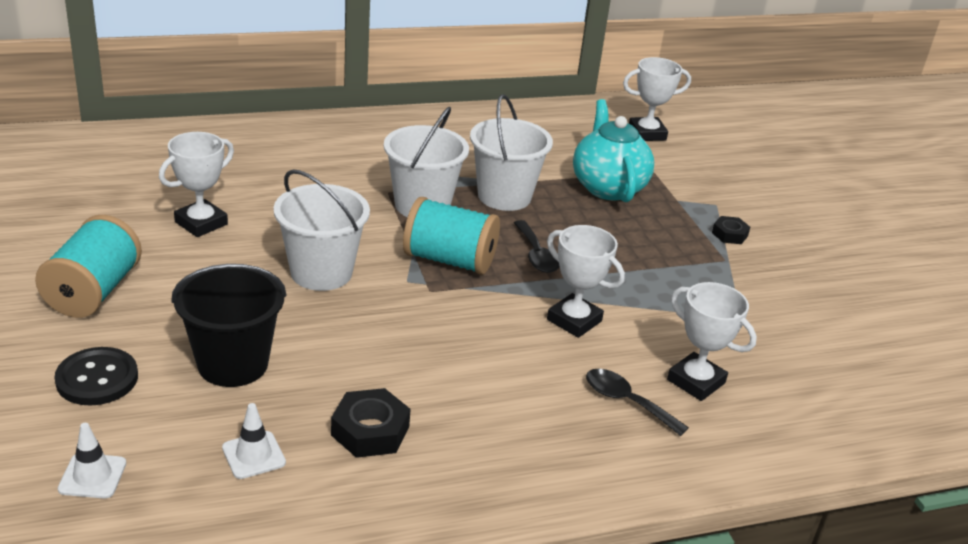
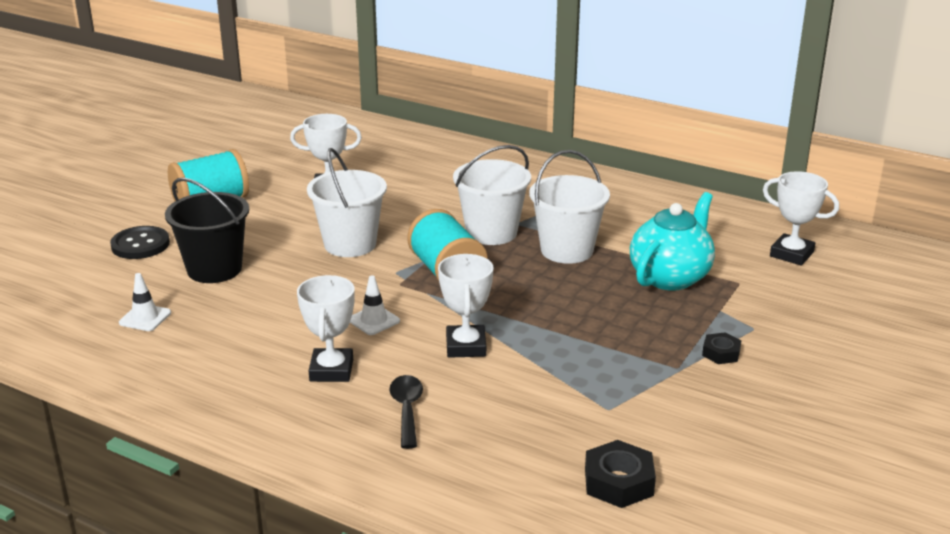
camera: 50 degrees right, 5 degrees down
white traffic cone [58,423,126,498] -> white traffic cone moved to [350,275,400,335]
black nut [331,388,411,458] -> black nut moved to [585,440,656,508]
black spoon [514,220,560,273] -> none
white trophy [667,282,757,401] -> white trophy moved to [297,275,355,382]

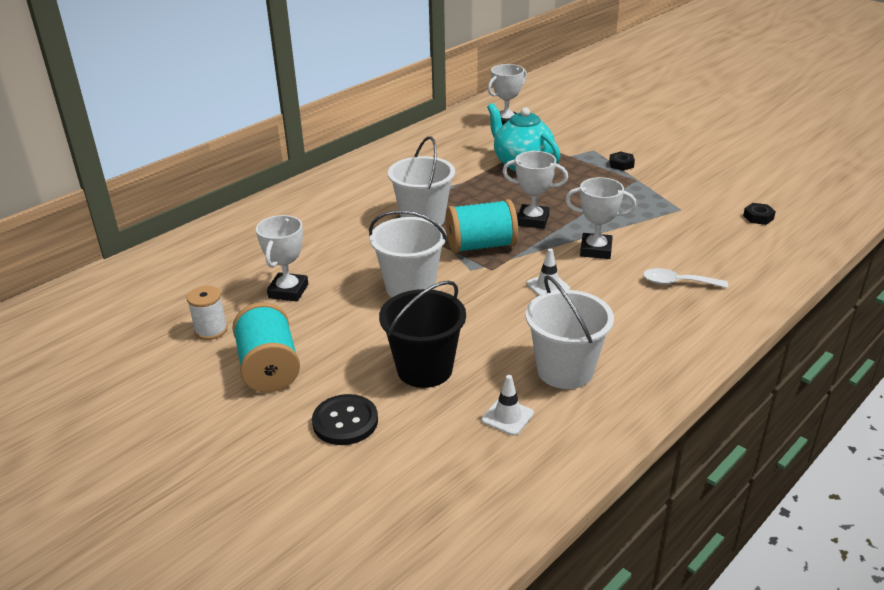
camera: 75 degrees left, 5 degrees up
white trophy [297,275,355,382] -> white trophy moved to [502,151,568,229]
black spoon [389,375,423,449] -> white spoon [643,268,728,288]
white bucket [529,150,610,264] -> white bucket moved to [526,275,614,389]
black nut [585,440,656,508] -> black nut [743,203,776,225], size x0.62
none -> white spool [187,286,228,340]

